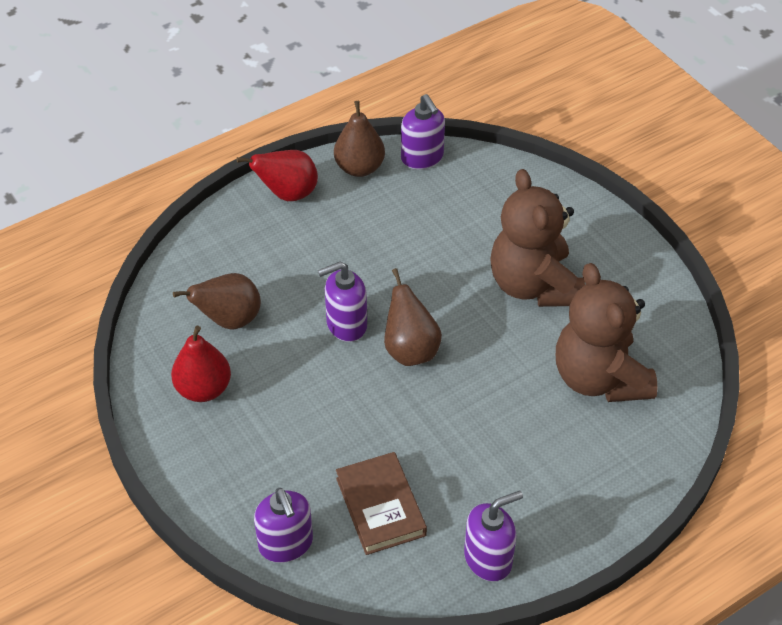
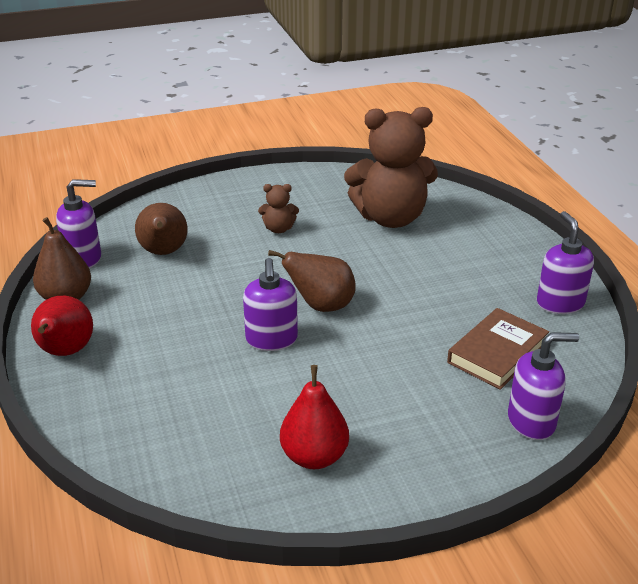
camera: 75 degrees left, 15 degrees down
brown pear [173,273,261,330] -> brown pear moved to [135,203,188,255]
brown book [336,452,427,555] -> brown book turned 45 degrees counterclockwise [447,308,549,390]
brown teddy bear [490,169,585,307] -> brown teddy bear [258,184,299,233], size x0.43

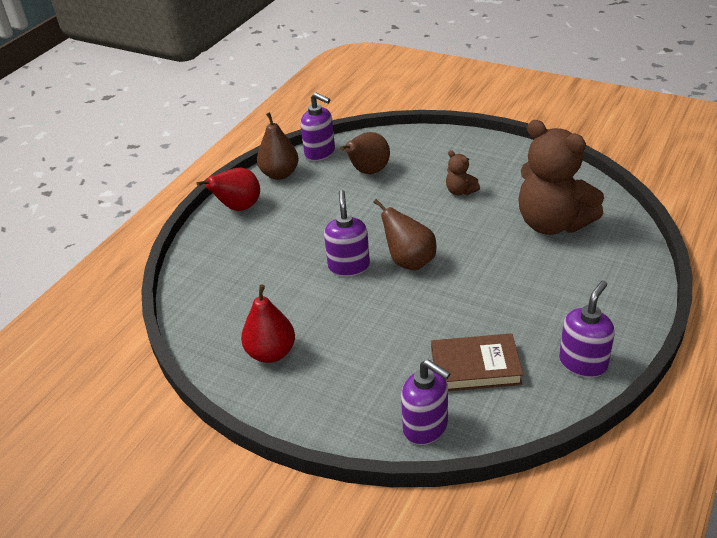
camera: 50 degrees right, 5 degrees up
purple soap dispenser [243,258,298,351] -> purple soap dispenser turned 135 degrees clockwise [324,190,370,277]

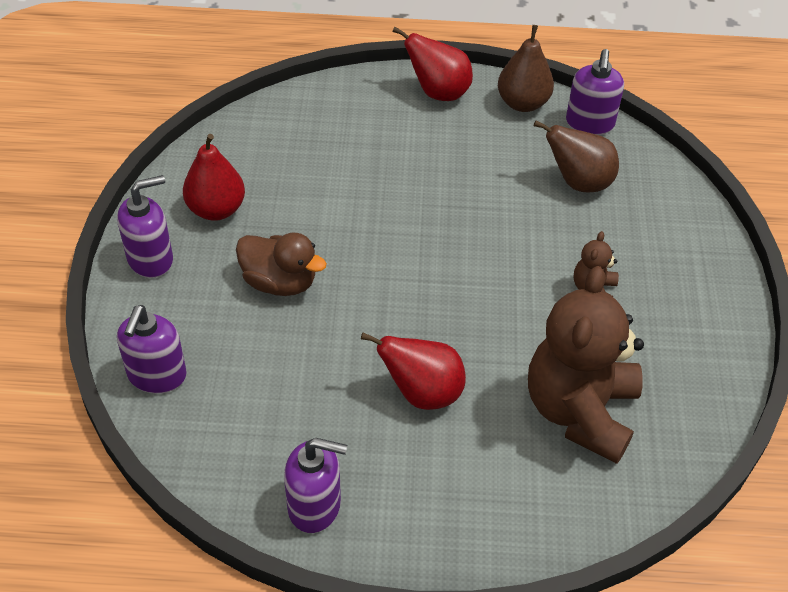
camera: 60 degrees right, 10 degrees up
purple soap dispenser [324,190,370,277] -> purple soap dispenser moved to [117,175,173,278]
brown pear [373,199,436,270] -> none
brown book [431,333,523,391] -> none
none -> brown duck [236,233,327,296]
none -> red pear [361,333,466,410]

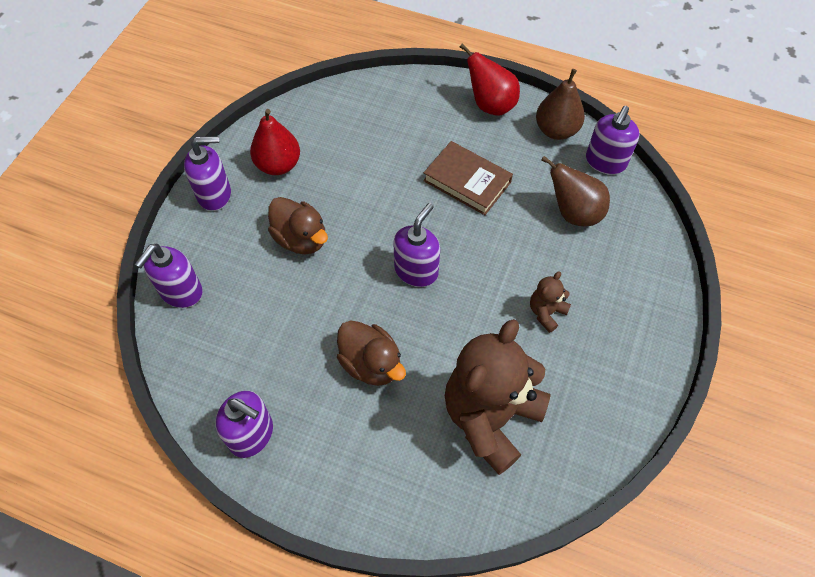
camera: 20 degrees right, 10 degrees up
red pear [361,333,466,410] -> brown duck [337,320,406,386]
none -> purple soap dispenser [393,203,440,287]
none -> brown book [423,141,513,215]

